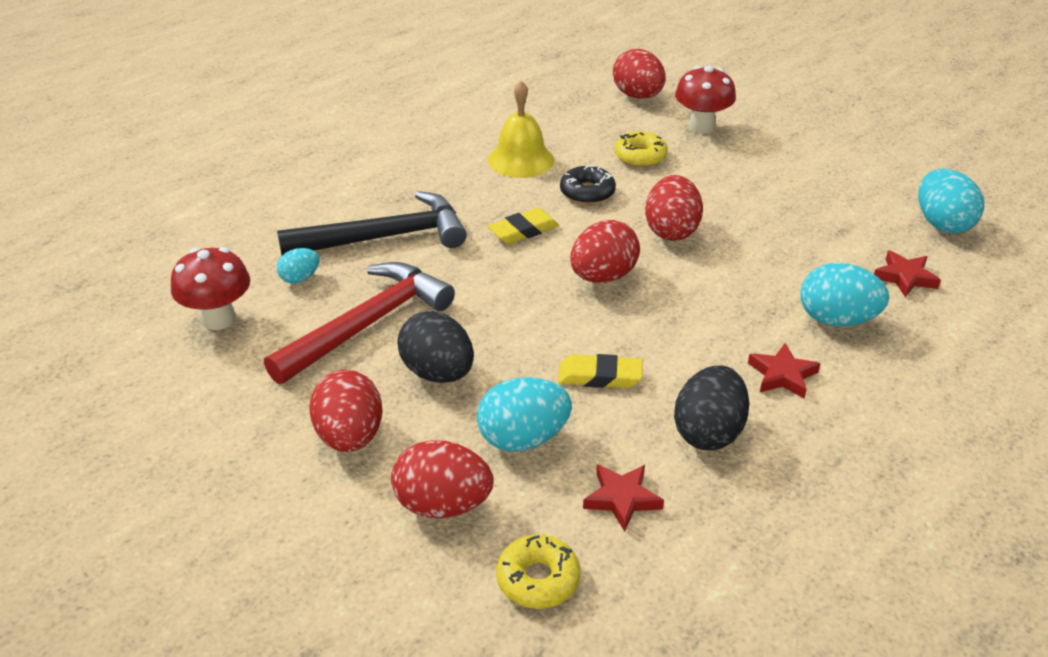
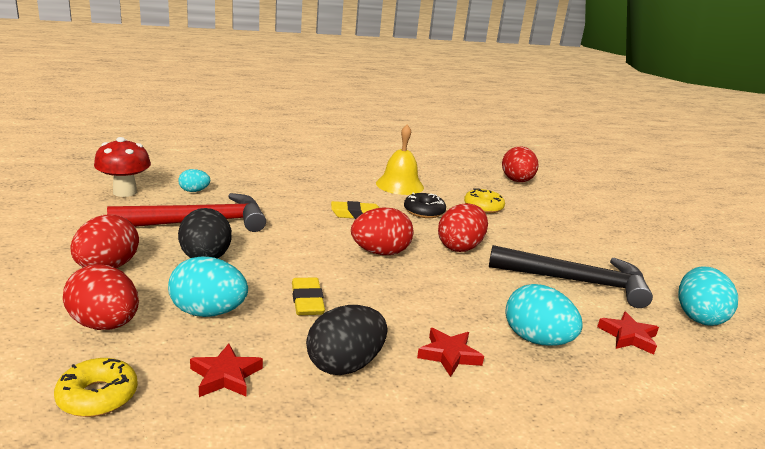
camera: 25 degrees right, 15 degrees down
black hammer [277,191,467,255] -> black hammer moved to [489,245,653,308]
yellow eraser [558,354,643,388] -> yellow eraser turned 45 degrees clockwise [292,277,325,315]
red mushroom [675,66,736,134] -> none

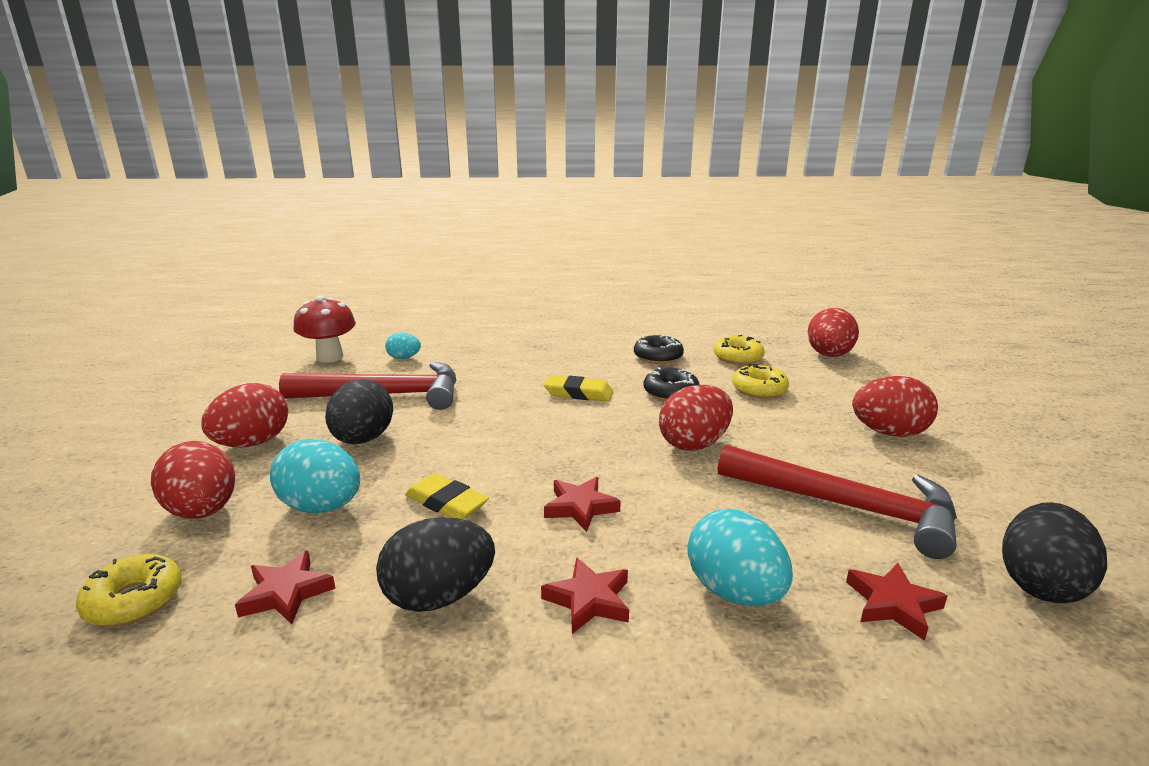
camera: 20 degrees right, 0 degrees up
yellow eraser [292,277,325,315] -> yellow eraser turned 60 degrees counterclockwise [405,473,489,519]
red egg [351,208,413,255] -> red egg moved to [852,376,938,437]
yellow bell [376,124,424,195] -> black donut [634,335,684,364]
black hammer [489,245,653,308] -> red hammer [718,445,957,559]
turquoise egg [679,266,738,326] -> black egg [1002,502,1107,603]
none -> red star [544,477,621,532]
none -> yellow donut [713,335,765,365]

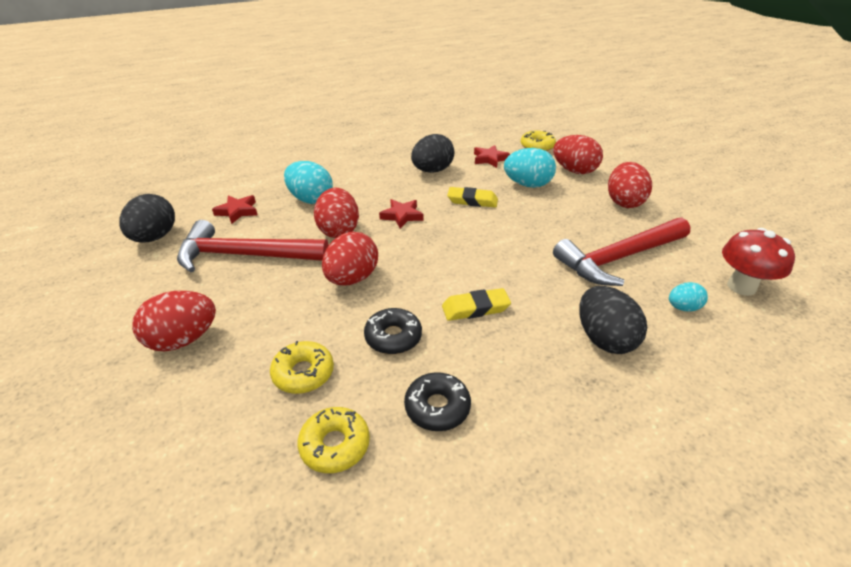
camera: 155 degrees right, 15 degrees up
black egg [325,379,393,444] -> black egg moved to [579,286,647,354]
red star [541,557,629,634] -> none
red egg [808,308,859,357] -> red egg moved to [314,188,359,238]

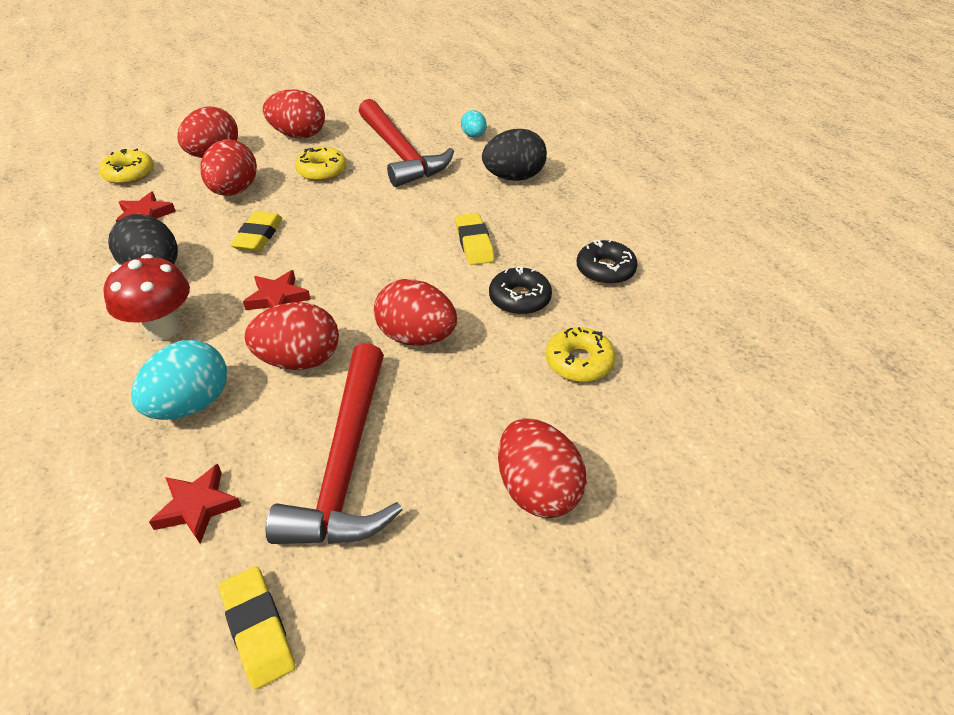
camera: 90 degrees left, 5 degrees up
black egg [119,194,175,243] -> yellow eraser [219,566,296,690]
yellow donut [297,407,370,473] -> yellow donut moved to [295,147,347,181]
turquoise egg [504,148,556,188] -> red egg [200,139,257,196]
red mushroom [722,228,795,296] -> red mushroom moved to [103,254,190,341]

